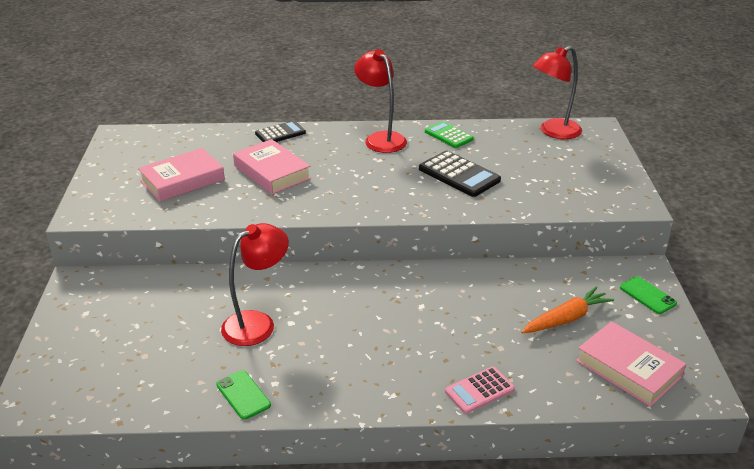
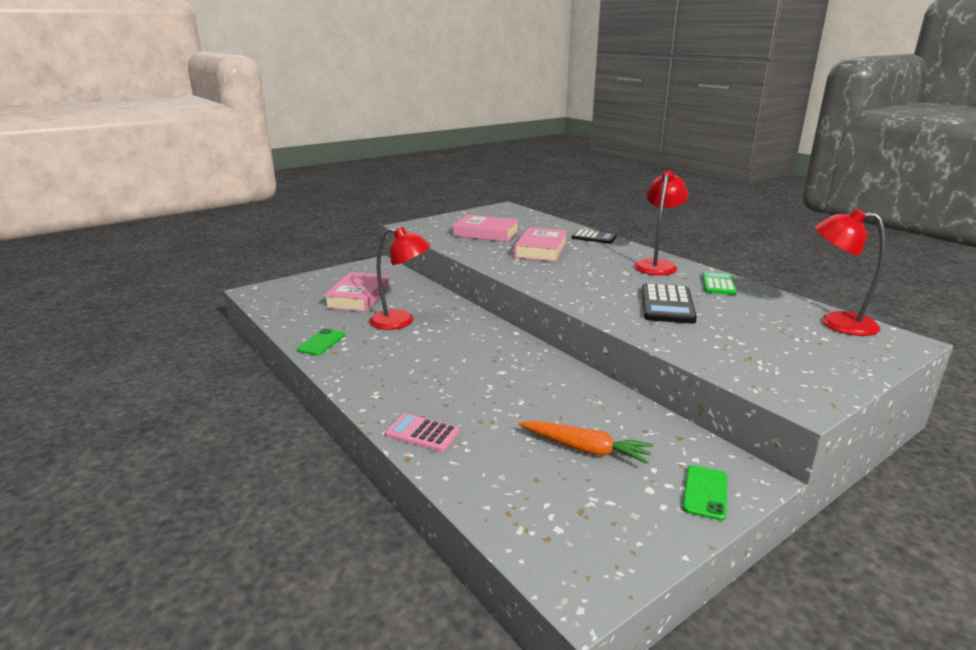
camera: 55 degrees right, 10 degrees down
pink book [576,321,686,407] -> pink book moved to [324,272,389,312]

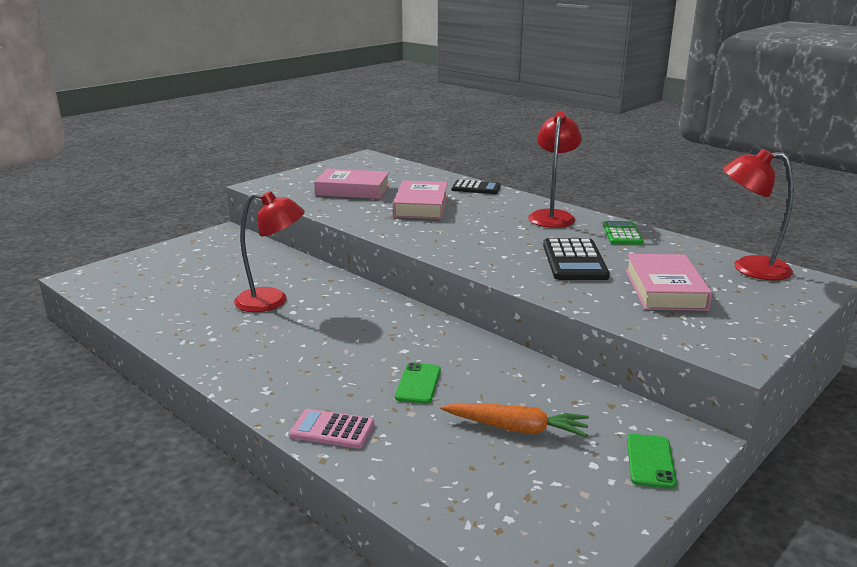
camera: 10 degrees left, 0 degrees up
green phone [297,328,345,355] -> green phone moved to [395,362,441,404]
pink book [324,272,389,312] -> pink book moved to [625,254,712,311]

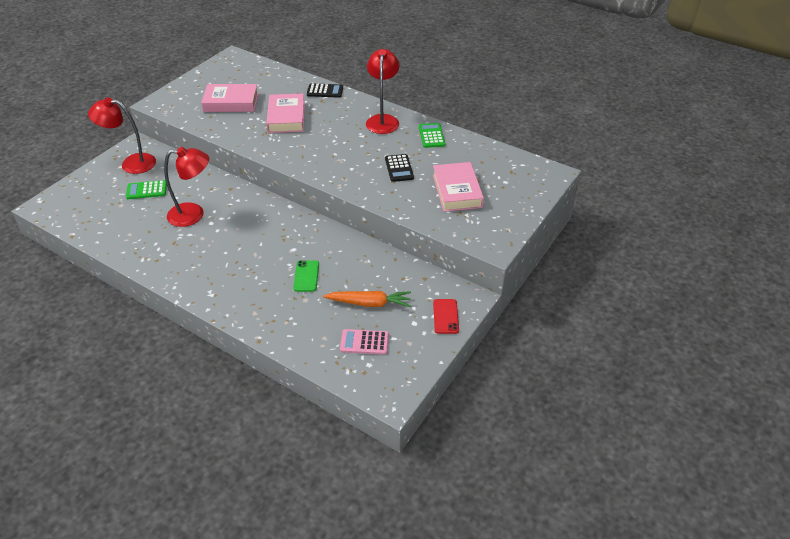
camera: 10 degrees left, 20 degrees up
pink calculator [290,409,374,449] -> pink calculator moved to [340,329,389,355]
black calculator [543,238,610,280] -> black calculator [385,154,414,182], size x0.65
green phone [627,434,677,489] -> red phone [433,299,459,334]
red lamp [723,149,794,280] -> red lamp moved to [88,98,156,174]
none -> green calculator [126,180,167,199]

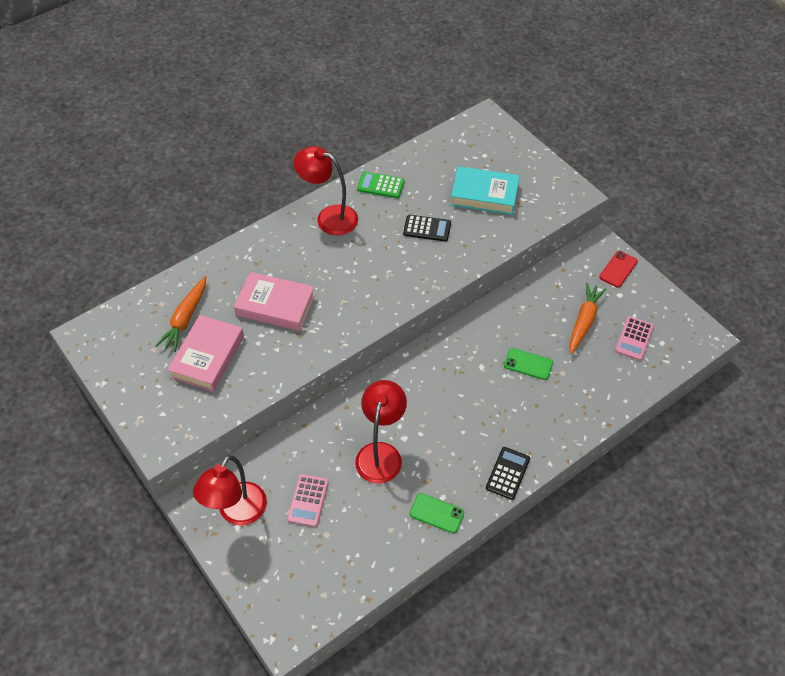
camera: 70 degrees left, 10 degrees up
green calculator [126,180,167,199] -> pink calculator [287,474,329,527]
black calculator [307,83,343,98] -> black calculator moved to [486,447,530,500]
pink book [433,162,484,212] -> turquoise book [450,166,520,215]
red phone [433,299,459,334] -> red phone turned 75 degrees counterclockwise [599,251,638,288]
none -> orange carrot [155,276,206,352]
none -> green phone [410,493,464,533]

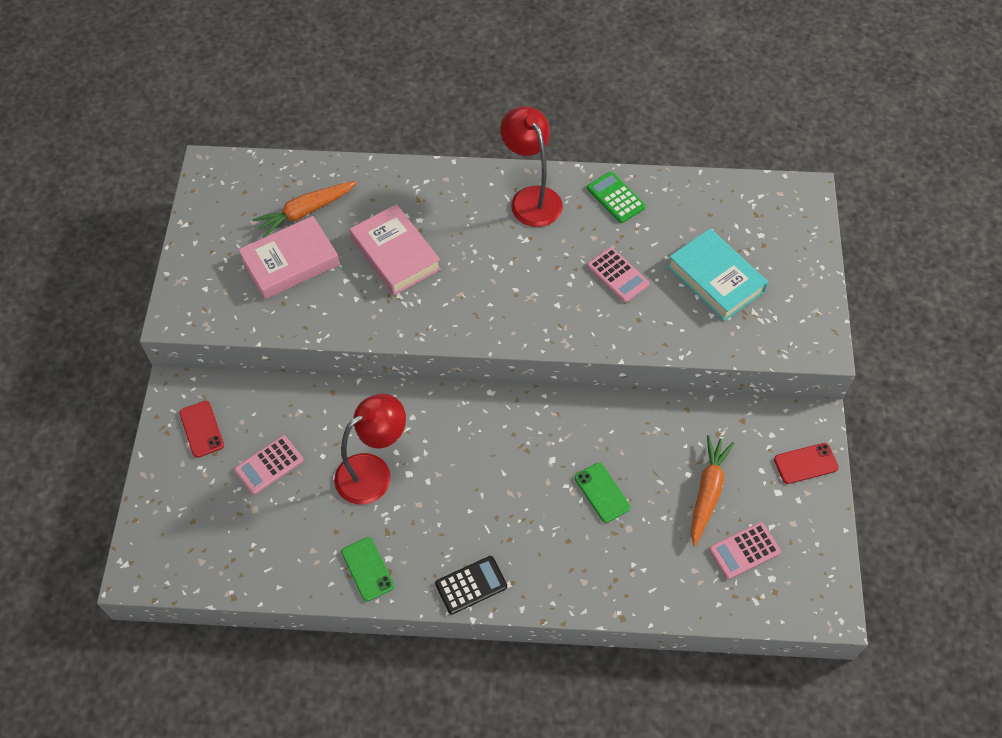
camera: 40 degrees right, 5 degrees up
red lamp [193,455,267,526] -> red phone [179,401,224,458]
black calculator [403,215,451,242] -> pink calculator [587,247,649,302]
orange carrot [570,283,606,354] -> orange carrot turned 45 degrees counterclockwise [691,435,734,546]

